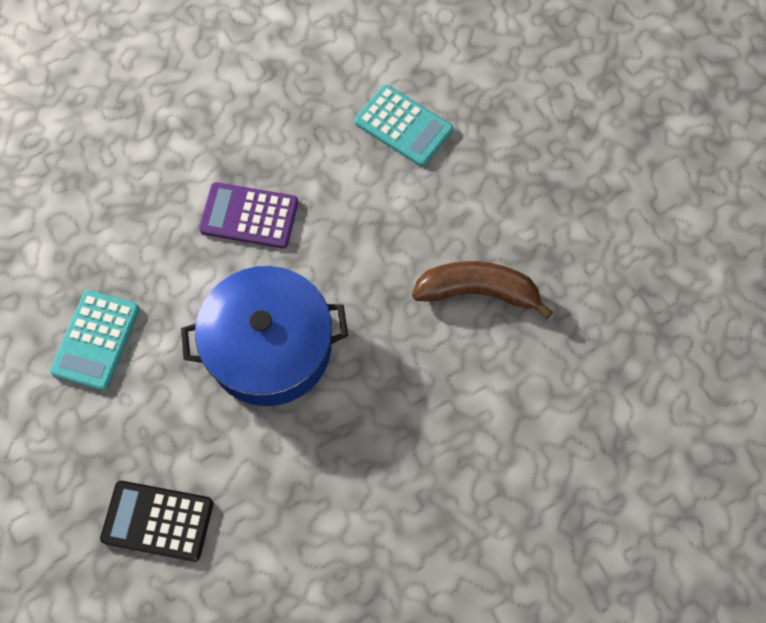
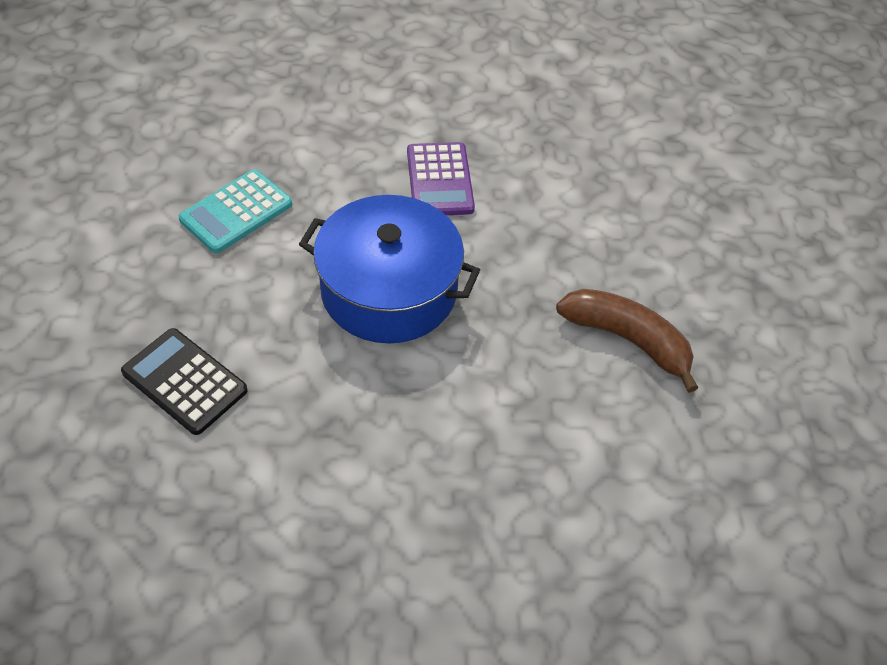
camera: 25 degrees right, 15 degrees down
purple calculator [199,182,298,248] -> purple calculator turned 135 degrees counterclockwise [407,142,475,215]
turquoise calculator [355,85,453,167] -> none

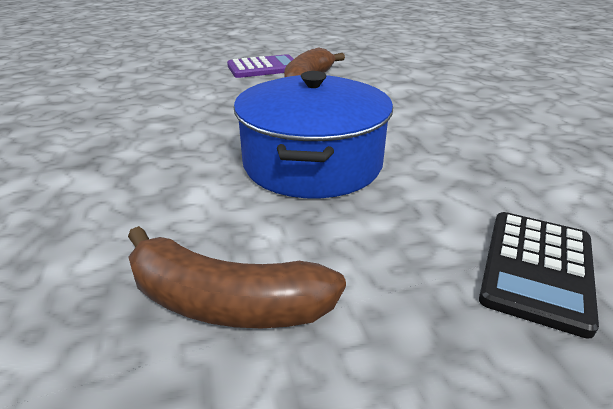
camera: 100 degrees left, 20 degrees down
turquoise calculator [178,169,292,253] -> brown banana [128,226,346,328]
purple calculator [407,142,475,215] -> purple calculator moved to [227,54,293,78]

